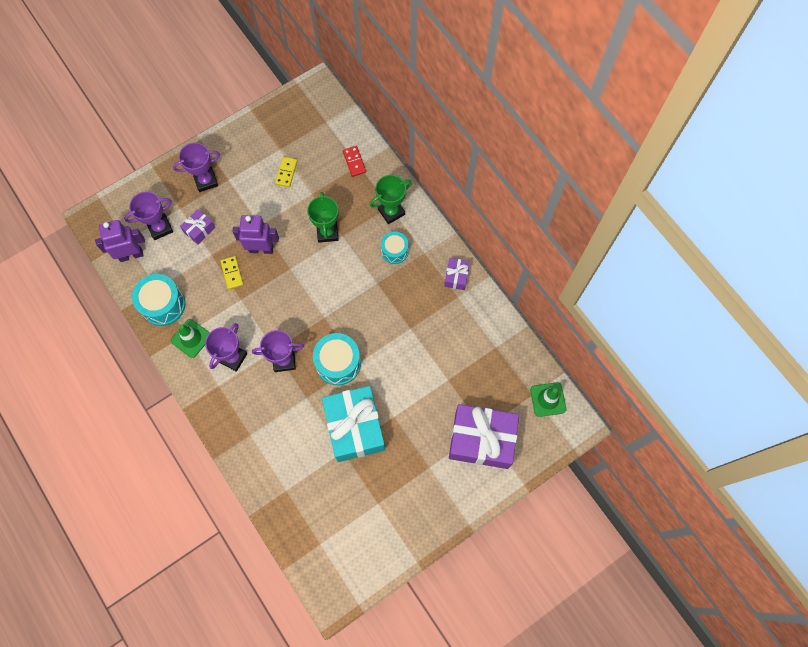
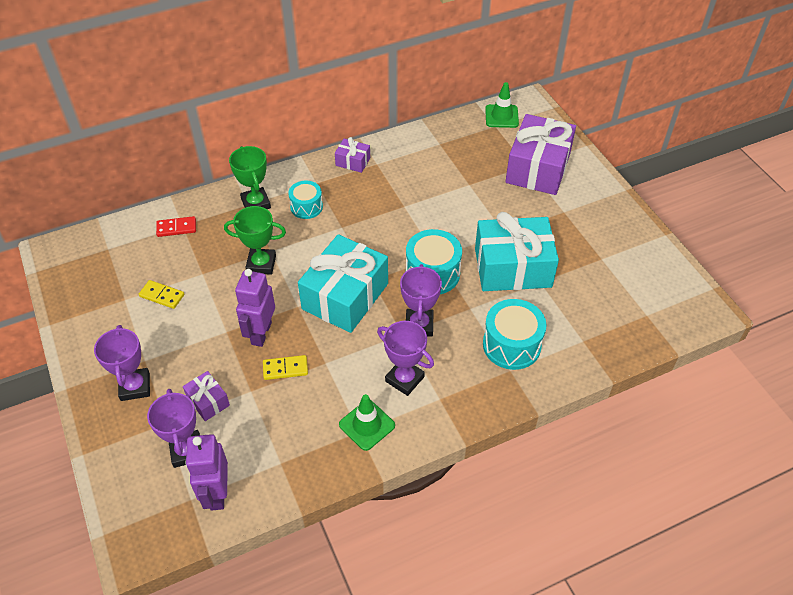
camera: 80 degrees left, 20 degrees down
turquoise drum [132,274,186,326] -> turquoise drum moved to [483,299,546,370]
none -> turquoise gift [298,234,388,333]

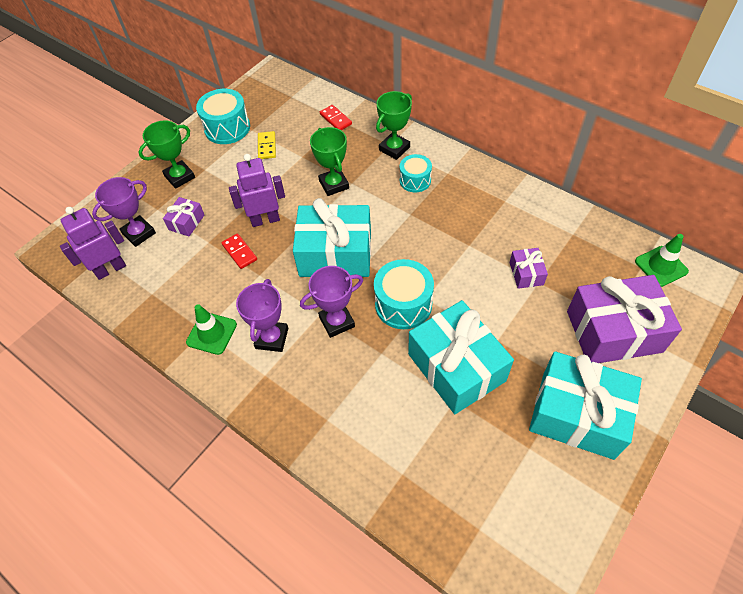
camera: 65 degrees right, 5 degrees up
purple trophy [94,325,150,401] -> green trophy [138,120,195,189]
yellow domino [263,355,308,380] -> red domino [221,233,257,269]
purple gift [335,137,370,173] -> purple gift moved to [510,248,548,289]
turquoise drum [483,299,546,370] -> turquoise drum moved to [196,89,250,144]
none -> turquoise gift [529,351,642,460]

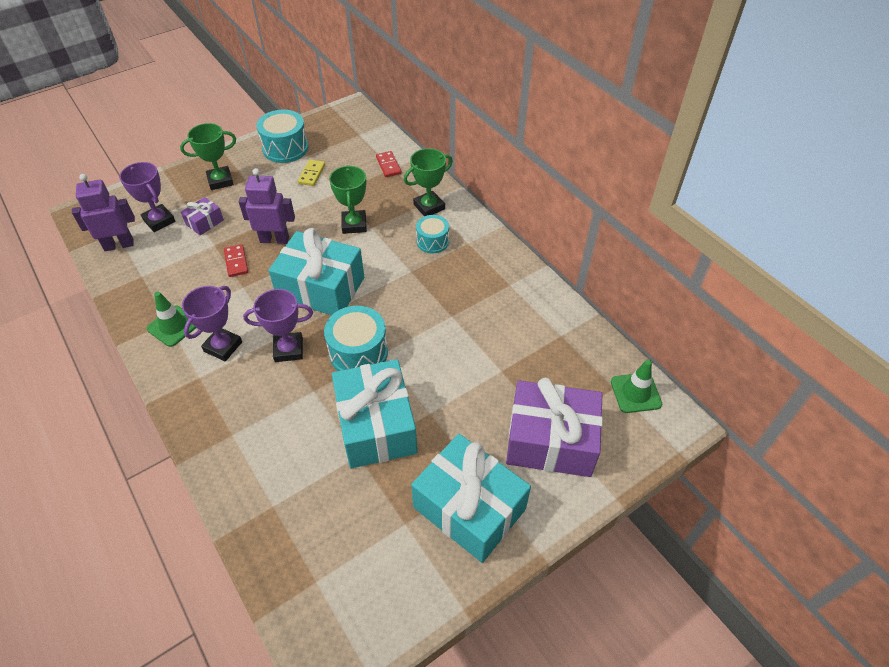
camera: 15 degrees right, 5 degrees down
purple trophy [92,177,156,247] -> purple trophy turned 75 degrees clockwise [119,162,175,232]
purple gift [510,248,548,289] -> none

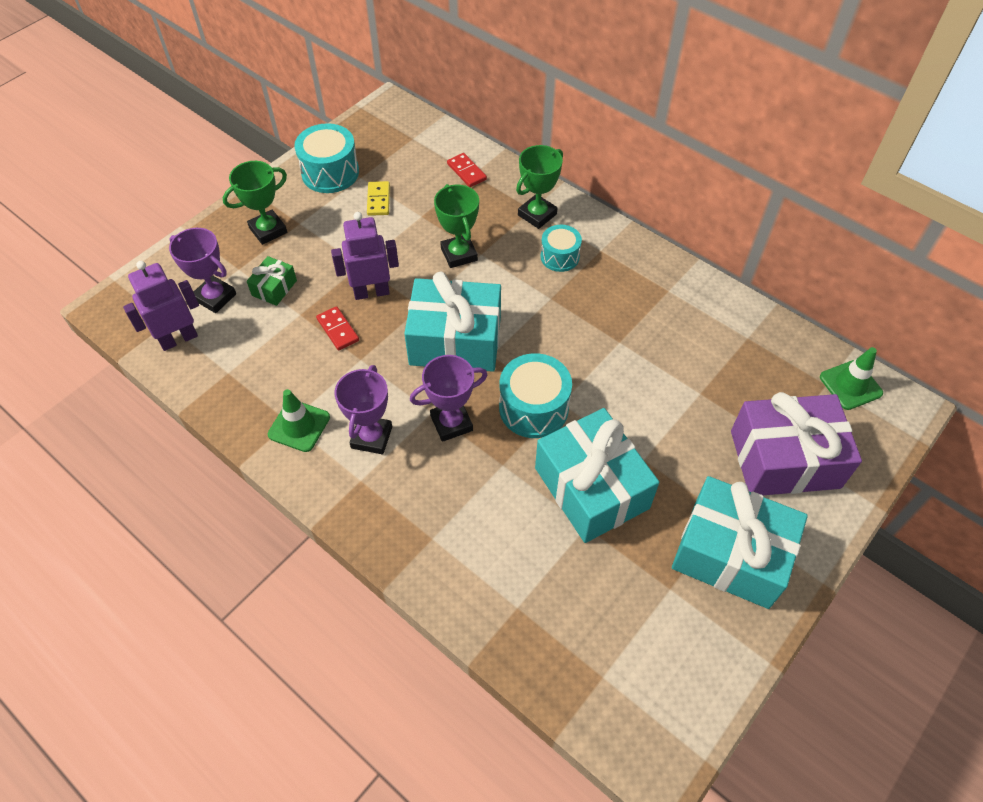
camera: 15 degrees left, 5 degrees up
purple gift [181,197,224,236] -> green gift [247,256,297,306]

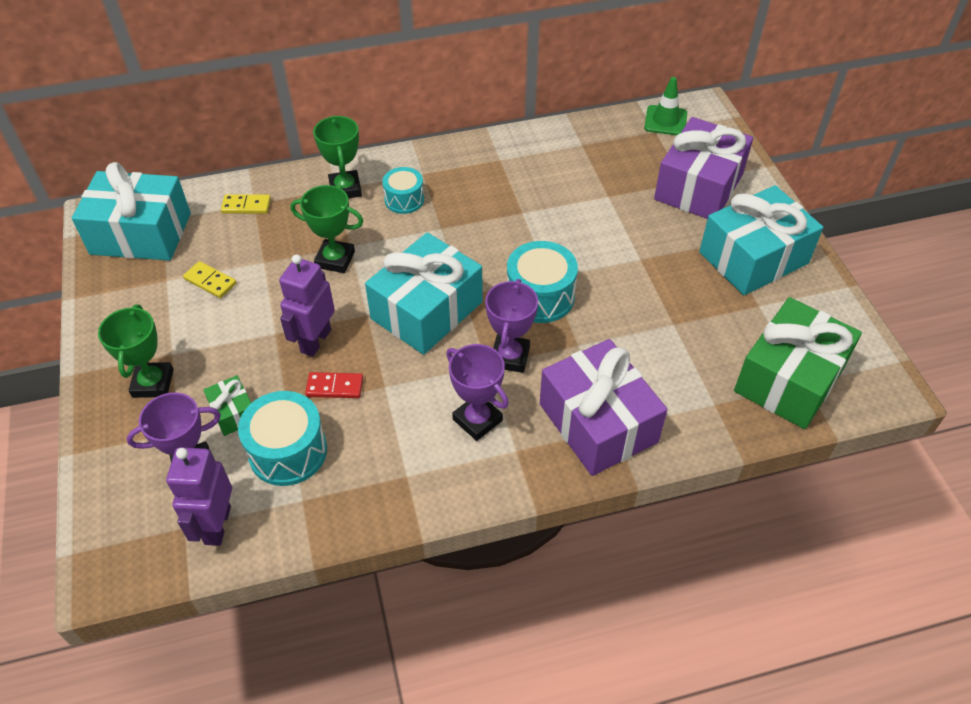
camera: 55 degrees left, 5 degrees down
green traffic cone [268,389,330,452] -> none
turquoise drum [294,123,359,193] -> turquoise drum moved to [238,391,327,486]
red domino [447,153,487,187] -> yellow domino [221,194,271,214]
turquoise gift [535,408,659,543] -> turquoise gift moved to [72,162,191,261]
none -> purple gift [540,339,668,476]
none -> green gift [734,297,862,429]

